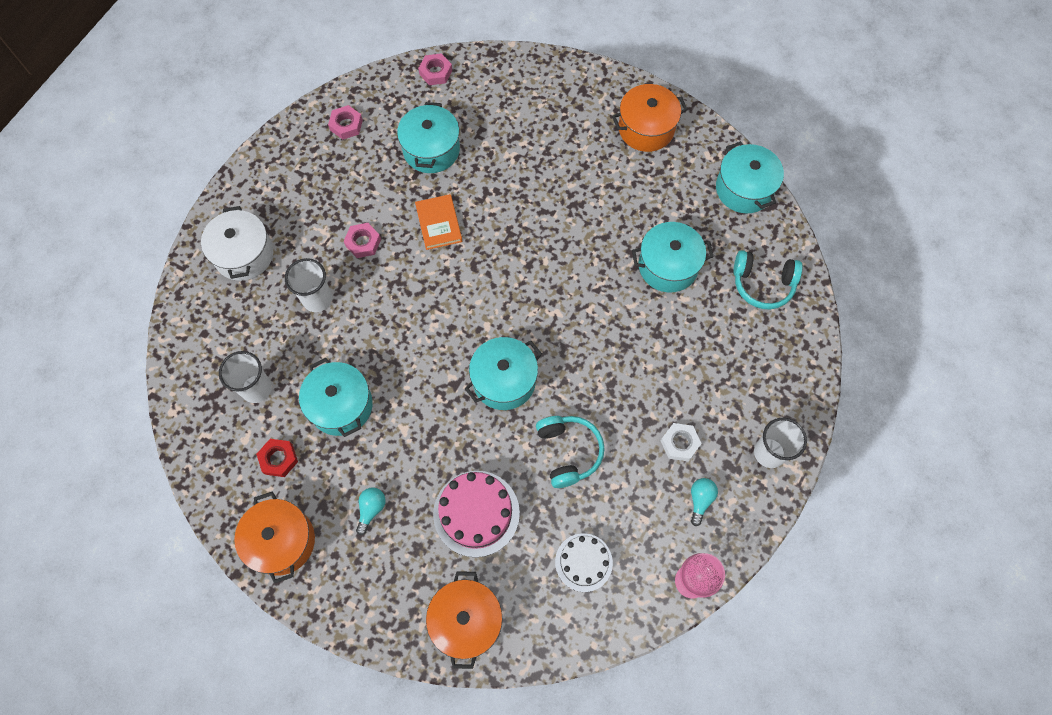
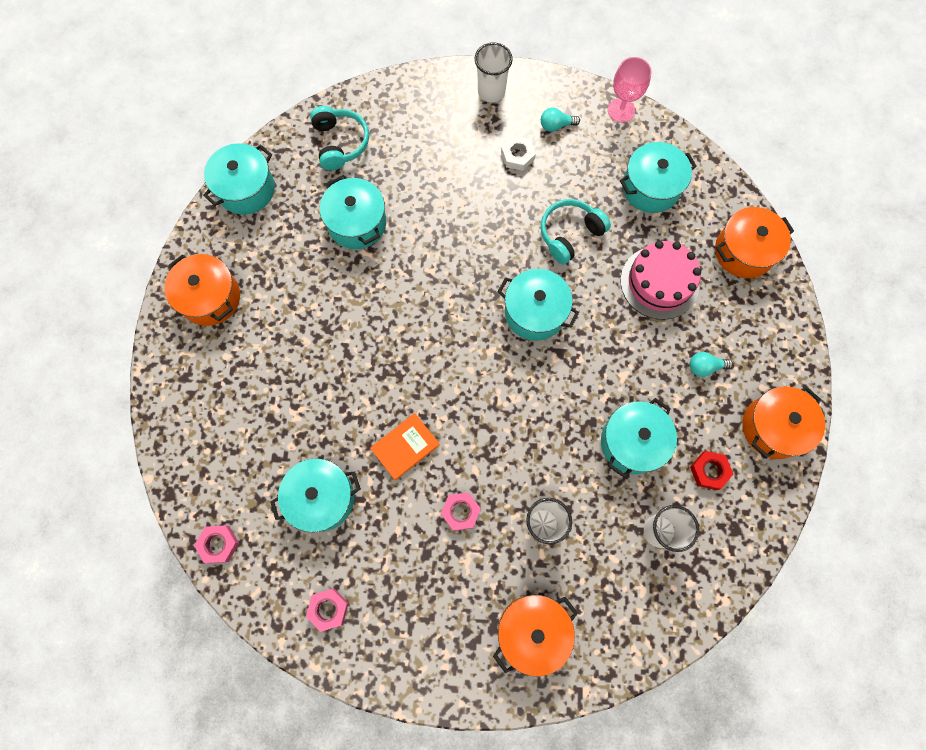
camera: 115 degrees left, 5 degrees up
white pot [201,206,273,281] -> orange pot [493,595,578,676]
white cake [555,533,613,592] -> turquoise pot [620,142,696,213]

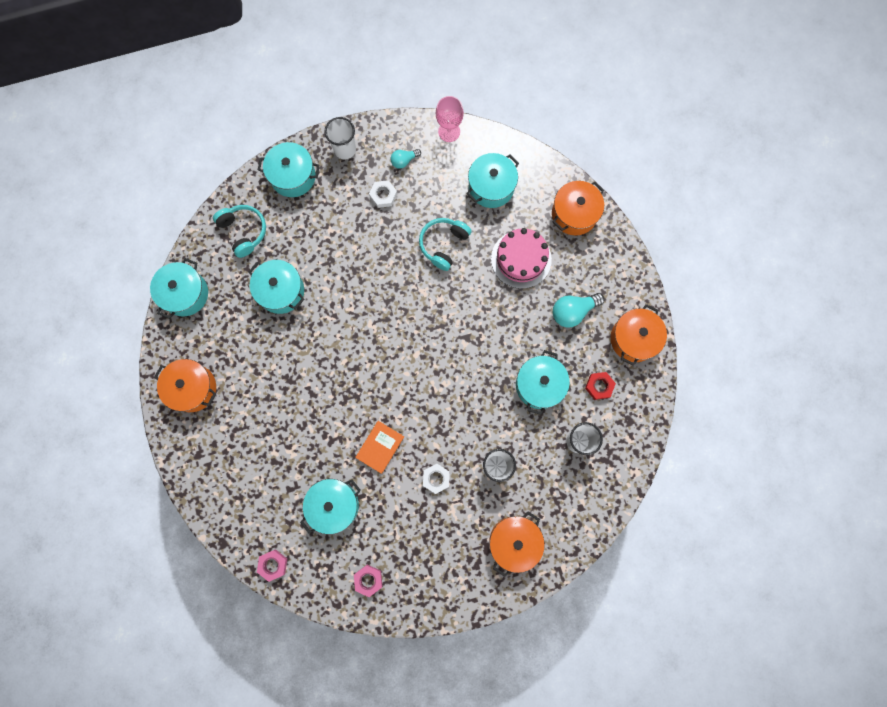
camera: 20 degrees left, 5 degrees up
pink nut [441,492,481,531] -> white nut [423,464,450,494]
turquoise pot [498,269,579,341] -> turquoise pot moved to [258,142,320,197]
turquoise light bulb [690,352,733,377] -> turquoise light bulb [553,293,604,327], size x1.67

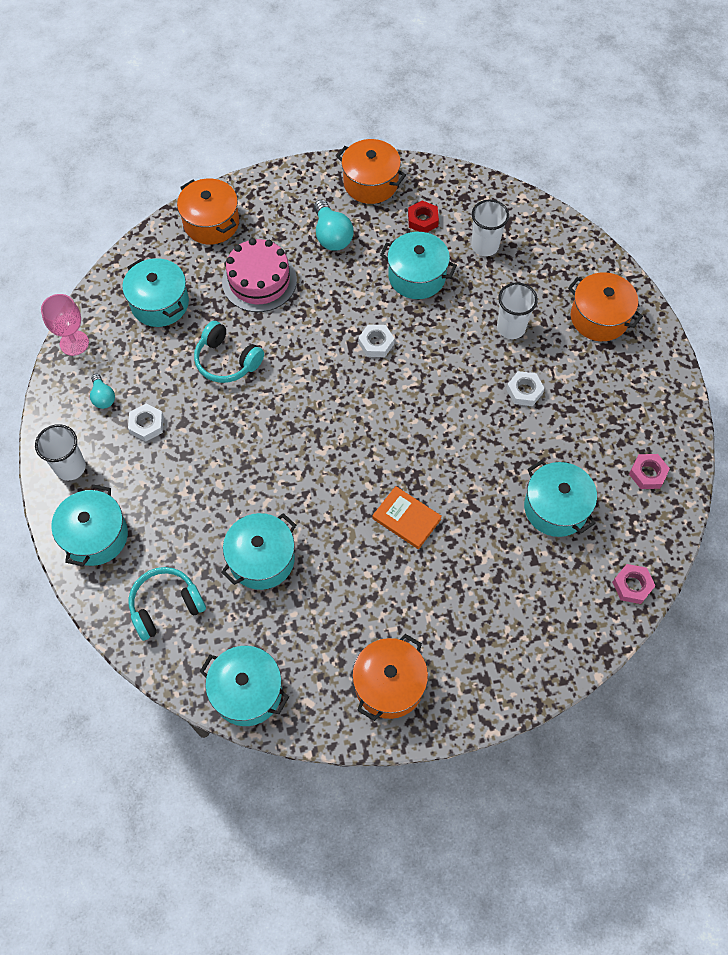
camera: 85 degrees left, 15 degrees down
orange book [355,421,404,474] -> orange book moved to [372,486,442,549]
none -> white nut [358,324,395,357]

